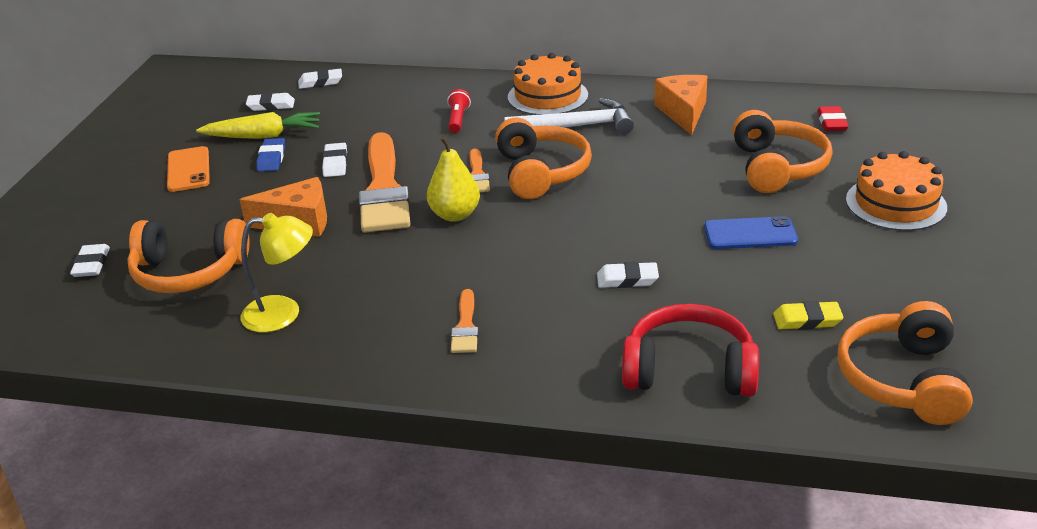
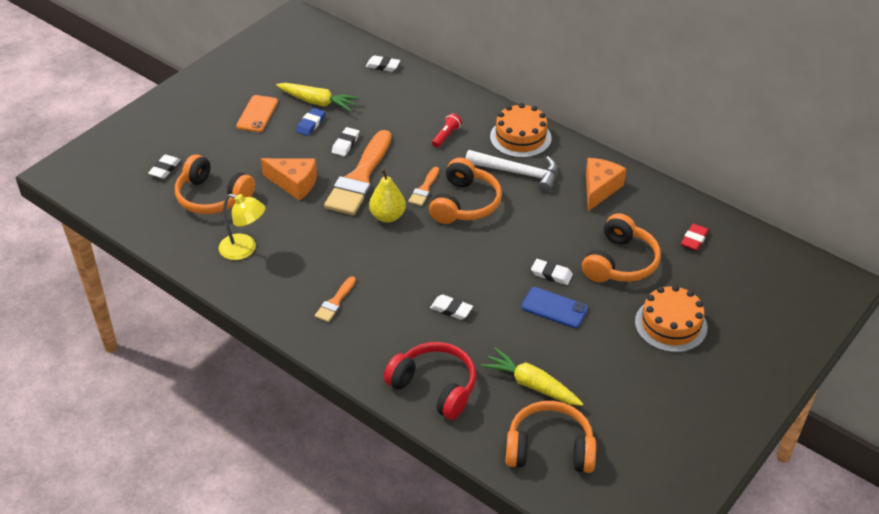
camera: 25 degrees right, 10 degrees up
white eraser [246,93,295,111] -> white eraser moved to [531,259,573,285]
yellow eraser [773,301,843,330] -> yellow carrot [481,348,583,406]
orange headphones [837,301,973,425] -> orange headphones turned 60 degrees clockwise [506,401,596,473]

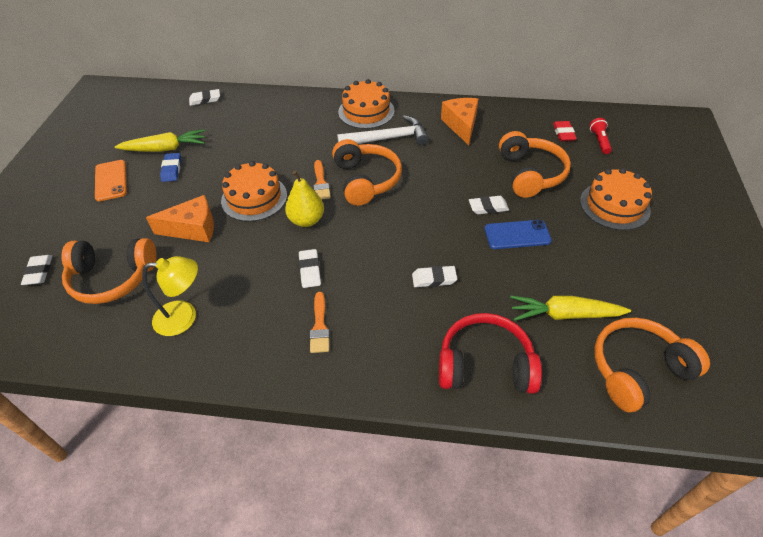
camera: 30 degrees left, 5 degrees up
orange brush [324,130,391,215] -> orange cake [221,161,287,222]
white eraser [332,127,359,156] -> white eraser moved to [299,249,321,288]
red flashlight [432,113,462,148] -> red flashlight moved to [589,118,612,154]

